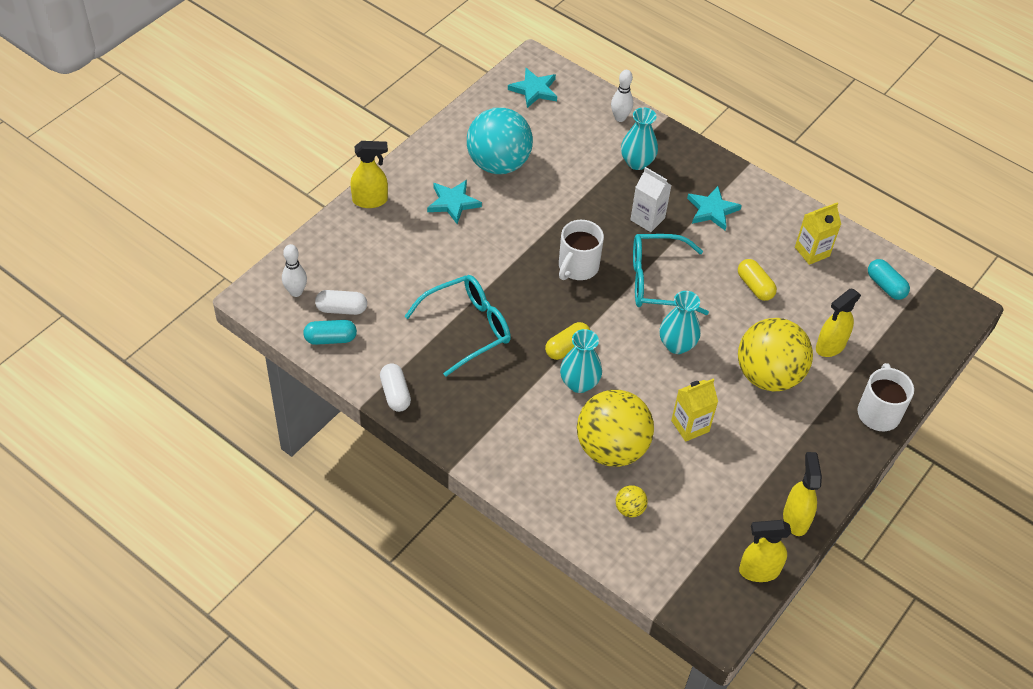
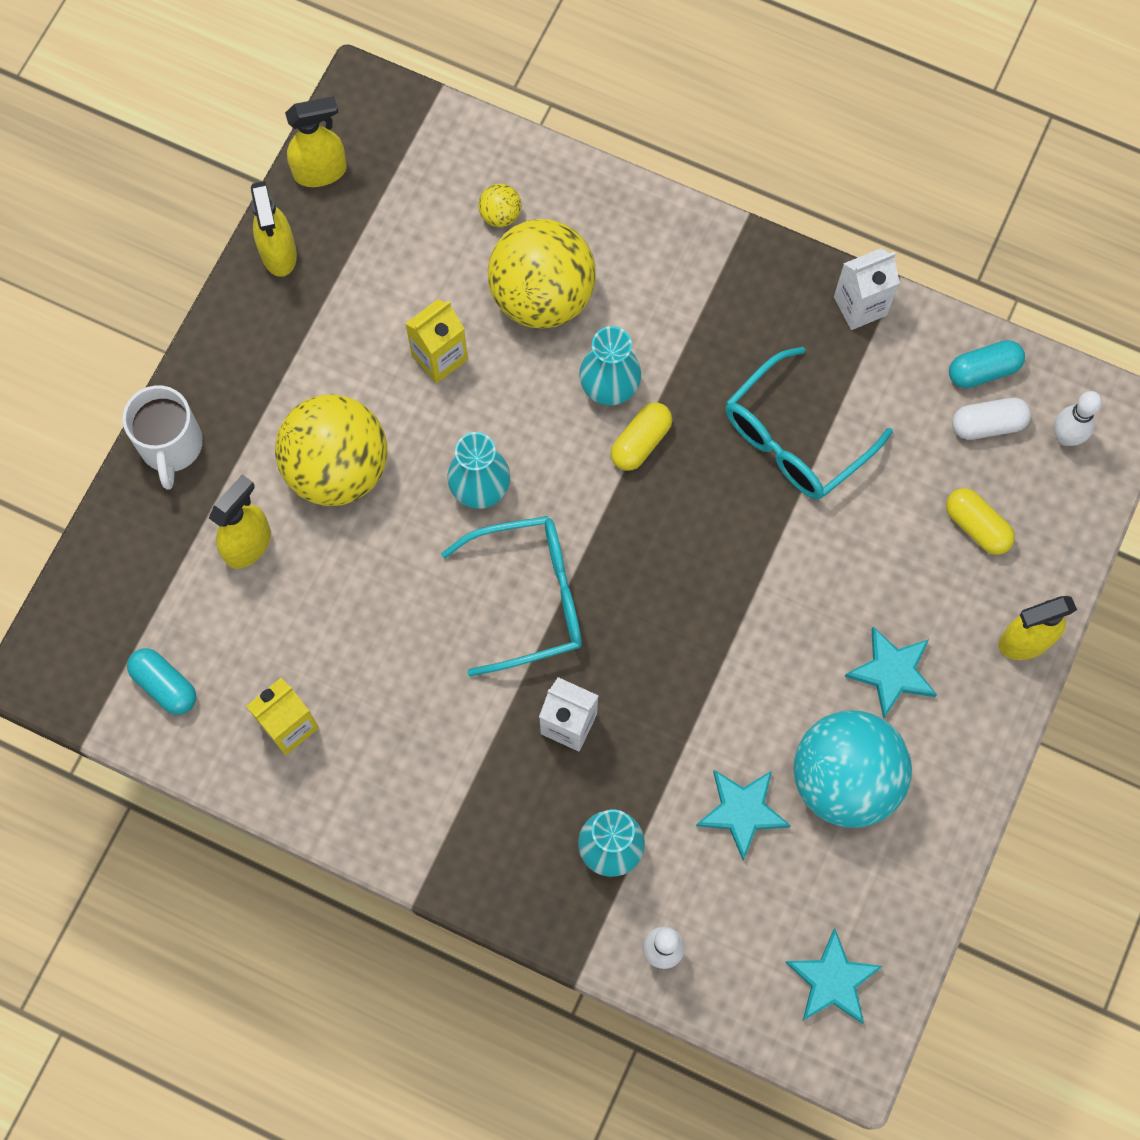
camera: 170 degrees right, 20 degrees up
white capsule [380,363,411,412] -> white carton [834,248,900,330]
white mug [559,220,604,280] -> none
turquoise star [687,186,742,230] -> turquoise star moved to [696,770,791,860]
yellow capsule [738,259,777,301] -> yellow capsule moved to [946,488,1015,555]

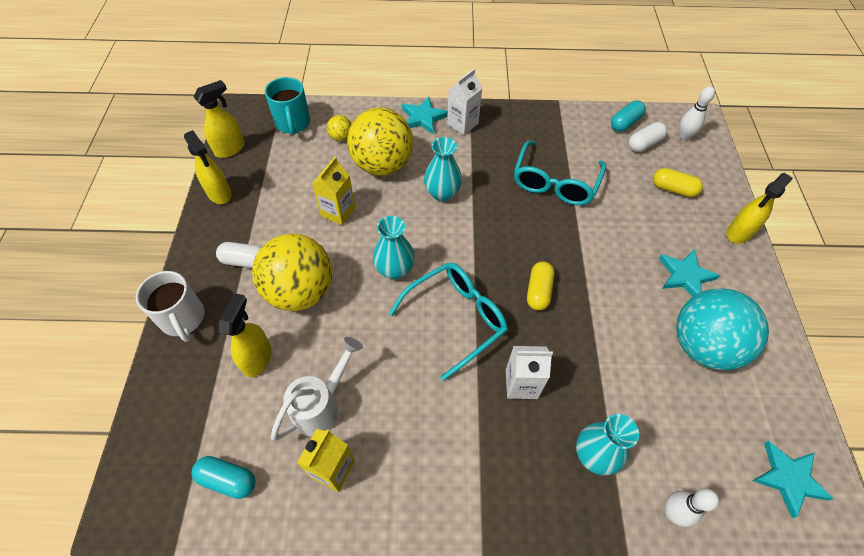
camera: 25 degrees left, 15 degrees down
yellow capsule [611,402,672,471] -> yellow capsule moved to [527,262,555,311]
turquoise star [696,770,791,860] -> turquoise star moved to [402,97,448,134]
white carton [834,248,900,330] -> white carton moved to [447,69,483,135]
none -> white capsule [216,242,262,268]
none -> turquoise mug [265,77,310,135]
none -> white watering can [271,337,363,441]

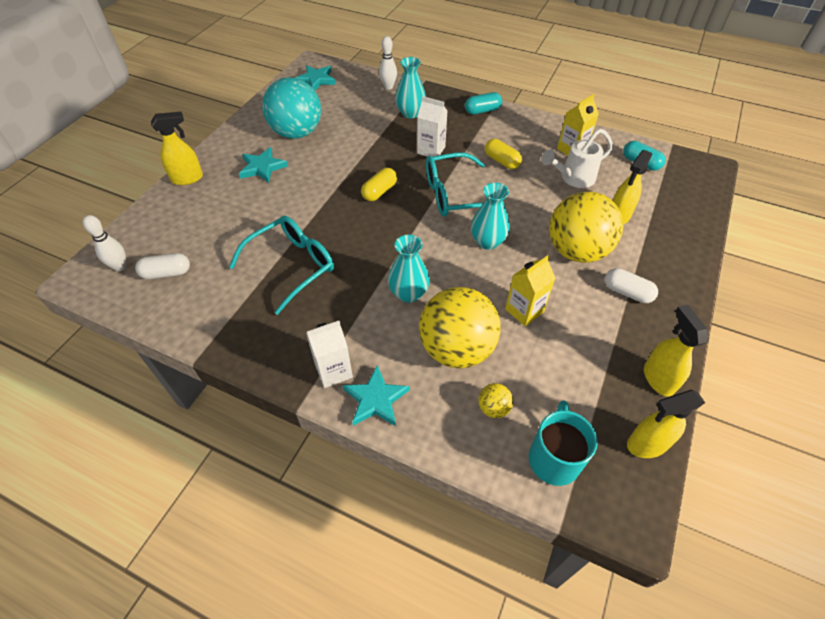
camera: 155 degrees left, 5 degrees down
white mug [136,271,205,342] -> none
turquoise capsule [611,100,646,132] -> turquoise capsule moved to [465,92,502,115]
yellow capsule [653,168,703,197] -> yellow capsule moved to [485,139,522,169]

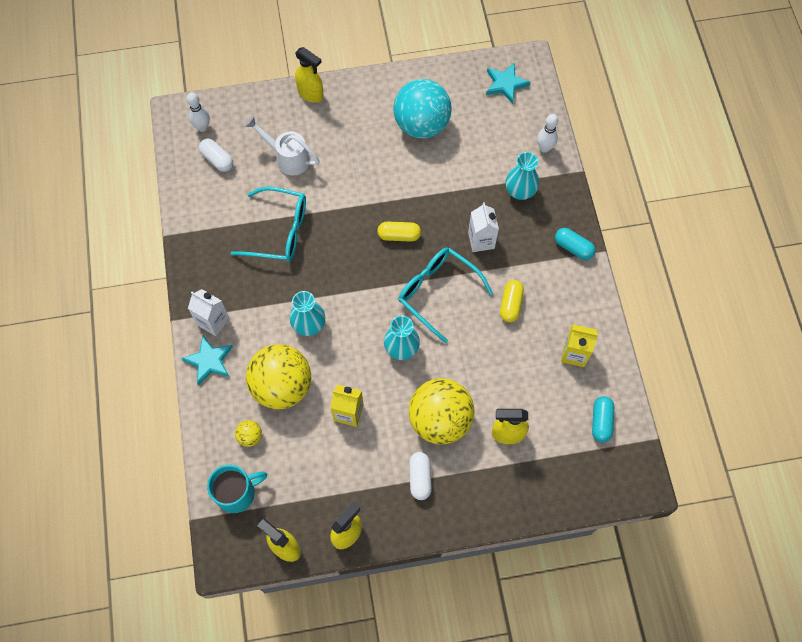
camera: 55 degrees right, 15 degrees up
turquoise star [239,147,288,183] -> none
white watering can [541,128,613,188] -> white watering can moved to [244,115,320,175]

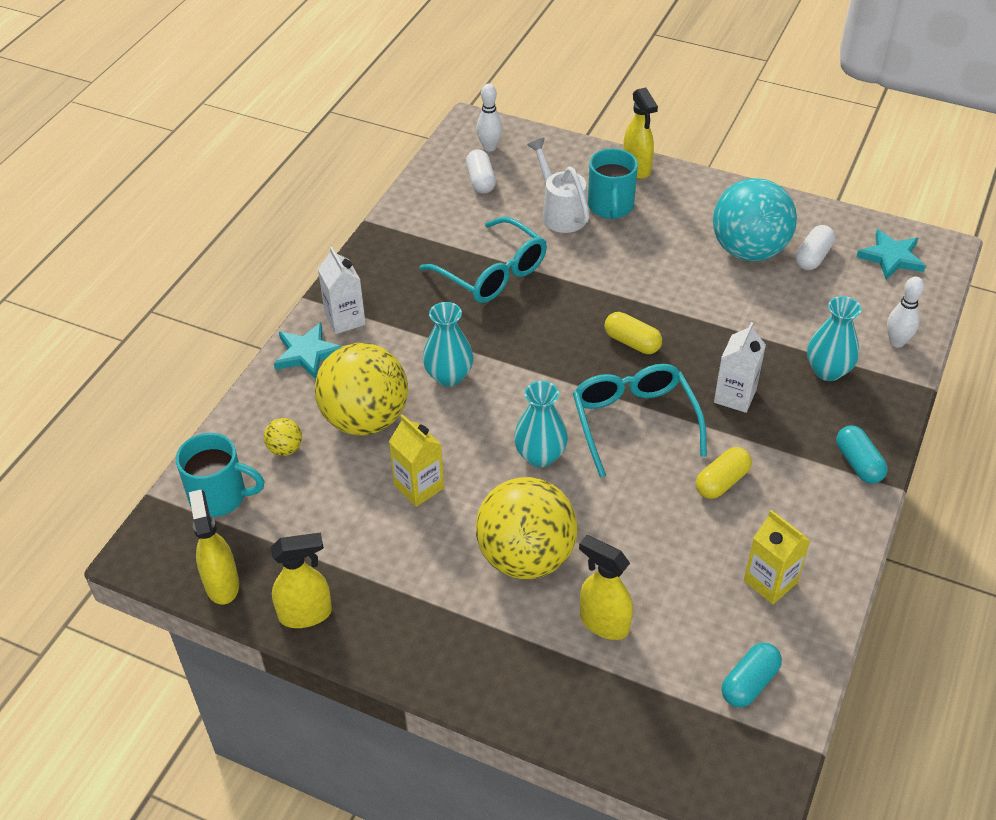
camera: 35 degrees right, 20 degrees down
white capsule [409,452,432,500] -> white capsule moved to [796,225,835,270]
none -> turquoise mug [588,148,638,220]

